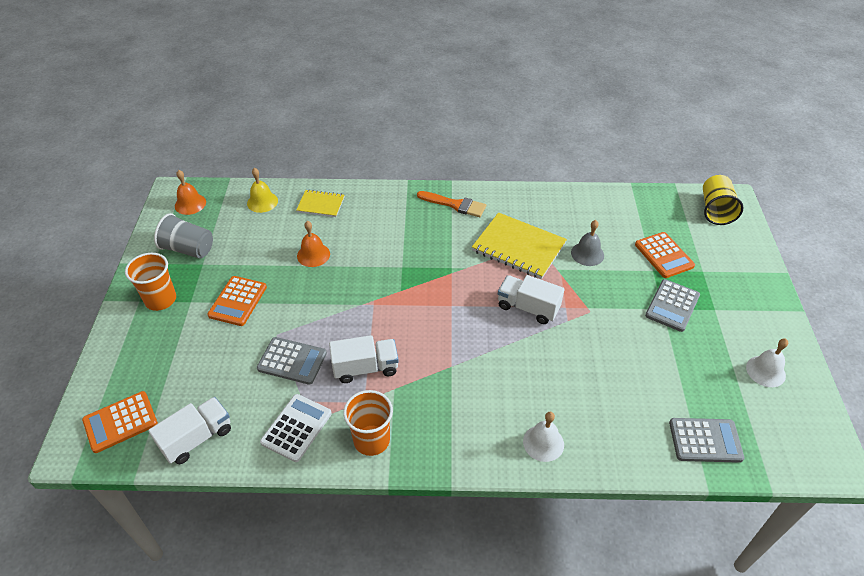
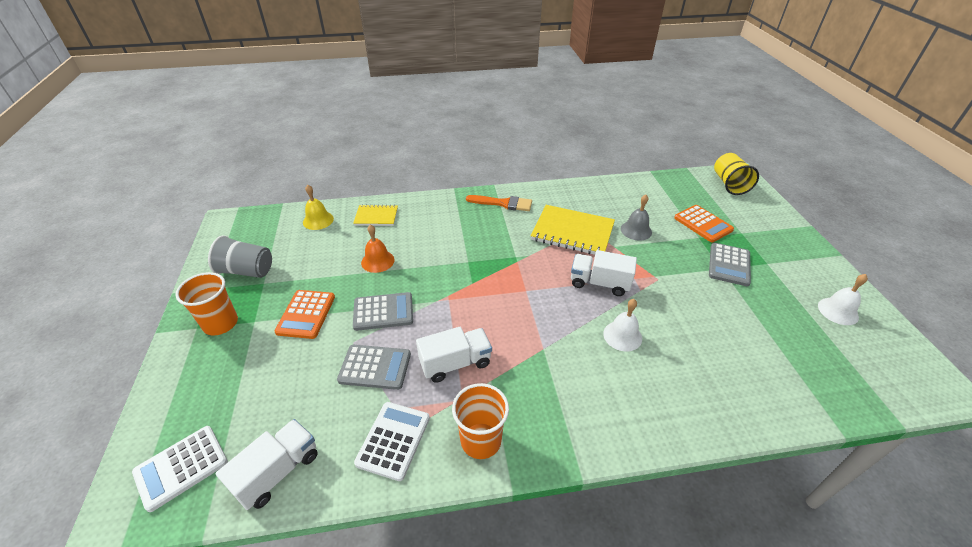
camera: 10 degrees left, 5 degrees down
orange calculator [82,391,158,453] -> white calculator [132,426,228,512]
orange bell [175,170,206,215] -> none
white bell [523,412,564,462] -> white bell moved to [603,299,642,352]
grey calculator [669,418,744,463] -> grey calculator moved to [353,292,413,331]

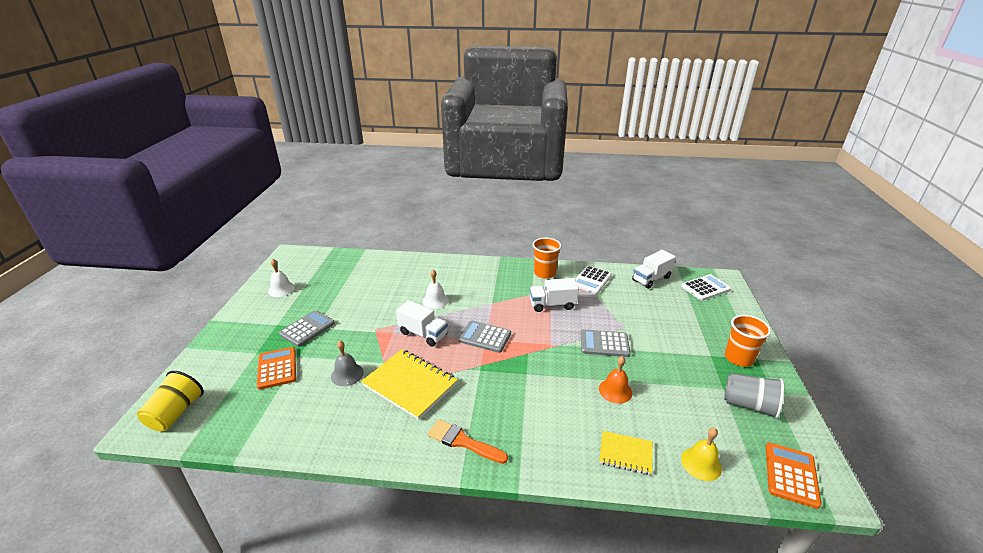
camera: 165 degrees left, 10 degrees down
orange calculator [275,290,335,339] -> orange calculator moved to [766,443,821,509]
grey calculator [337,345,411,390] -> grey calculator moved to [458,320,511,353]

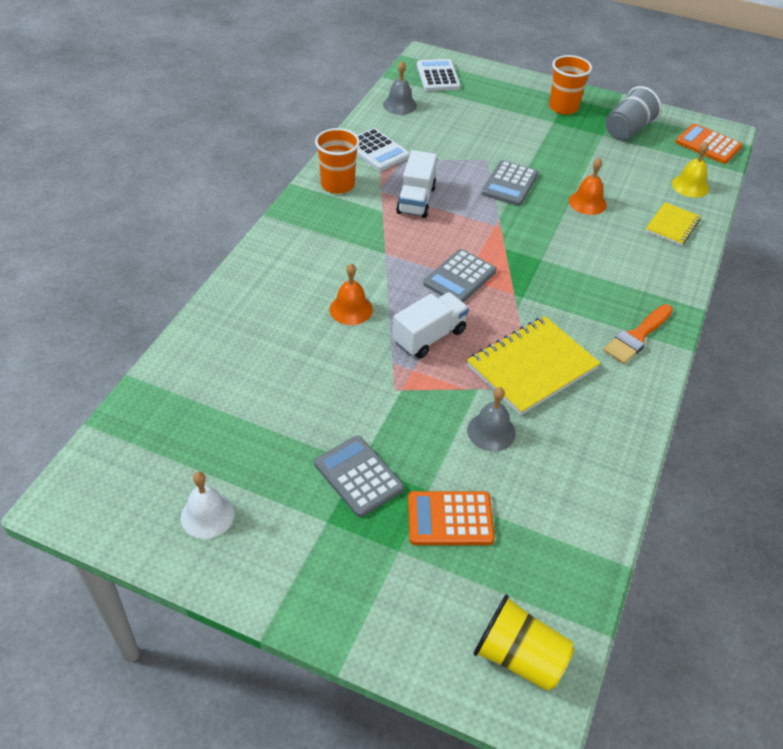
camera: 75 degrees left, 15 degrees up
white bell [422,269,449,309] -> orange bell [329,263,373,325]
white truck [632,250,676,289] -> grey bell [383,61,417,115]

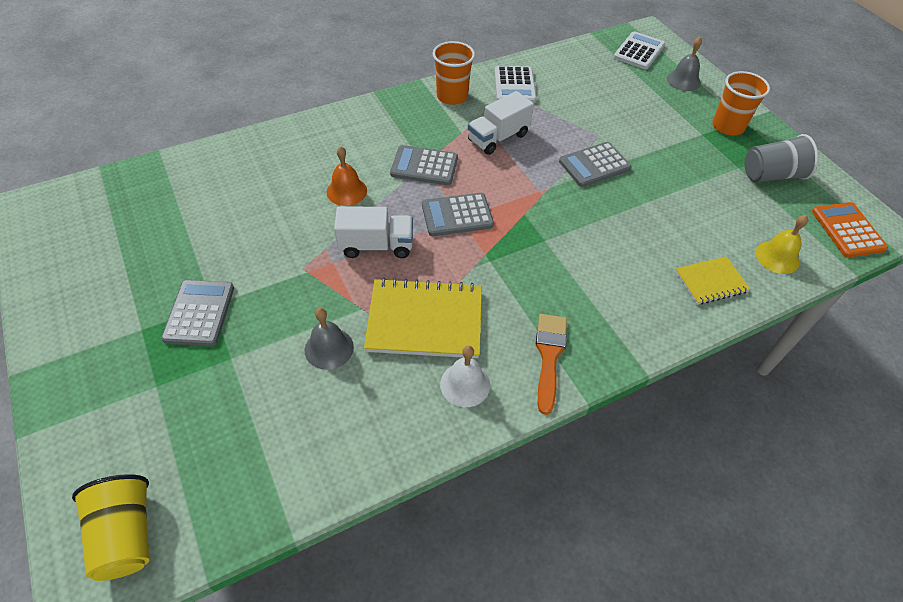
camera: 40 degrees right, 5 degrees up
white bell [181,471,235,539] -> white bell moved to [440,346,490,407]
grey bell [383,61,417,115] -> grey bell moved to [667,37,702,91]
orange calculator [408,491,495,545] -> none
orange bell [569,158,607,215] -> none
orange brush [603,304,673,364] -> orange brush turned 105 degrees clockwise [536,314,567,415]
none -> grey calculator [390,145,458,185]

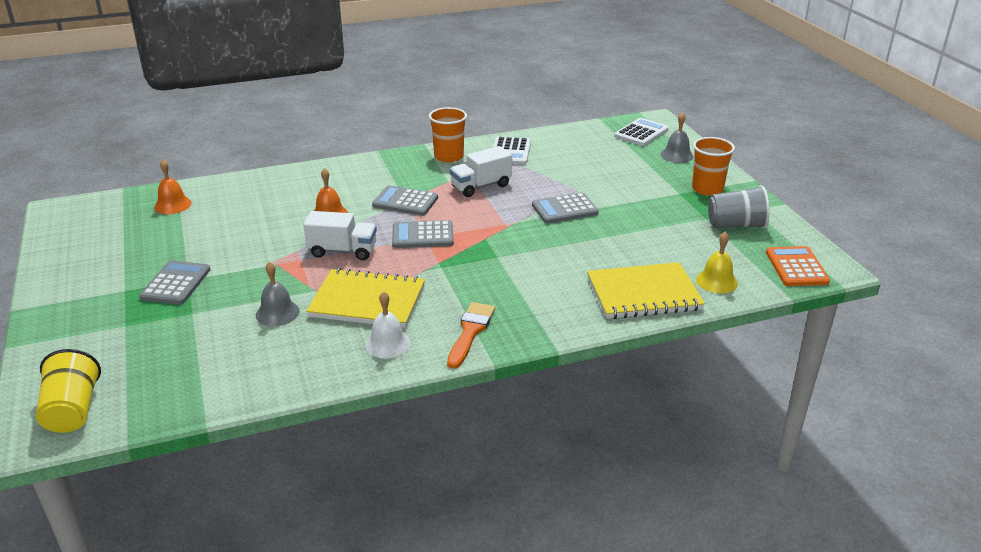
camera: 10 degrees right, 20 degrees down
yellow notebook [675,256,750,305] -> yellow notebook [587,262,705,319], size x1.77
none -> orange bell [154,159,192,214]

